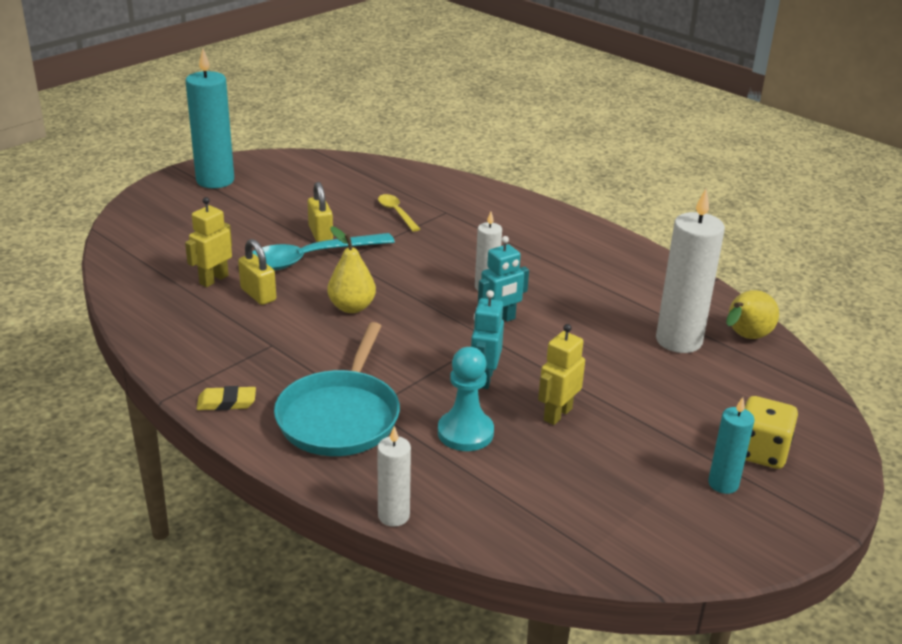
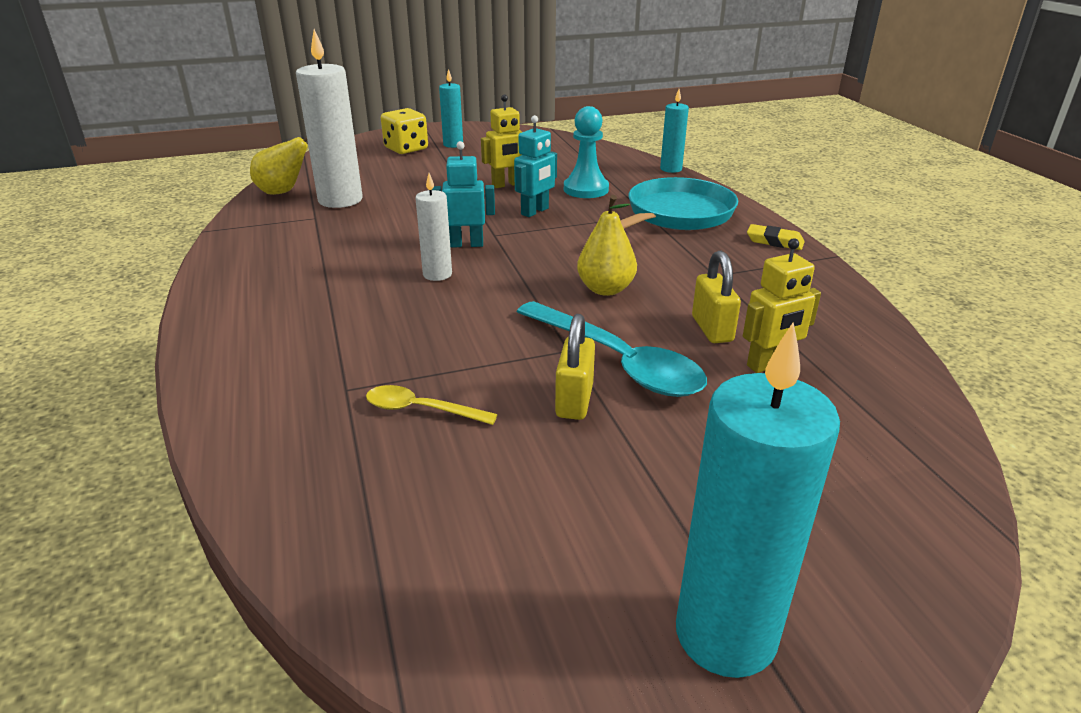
camera: 150 degrees left, 0 degrees up
turquoise spoon [252,233,395,271] -> turquoise spoon turned 45 degrees clockwise [517,301,707,397]
white candle [377,426,411,527] -> turquoise candle [660,89,689,173]
yellow spoon [378,194,420,232] -> yellow spoon turned 105 degrees clockwise [366,385,498,425]

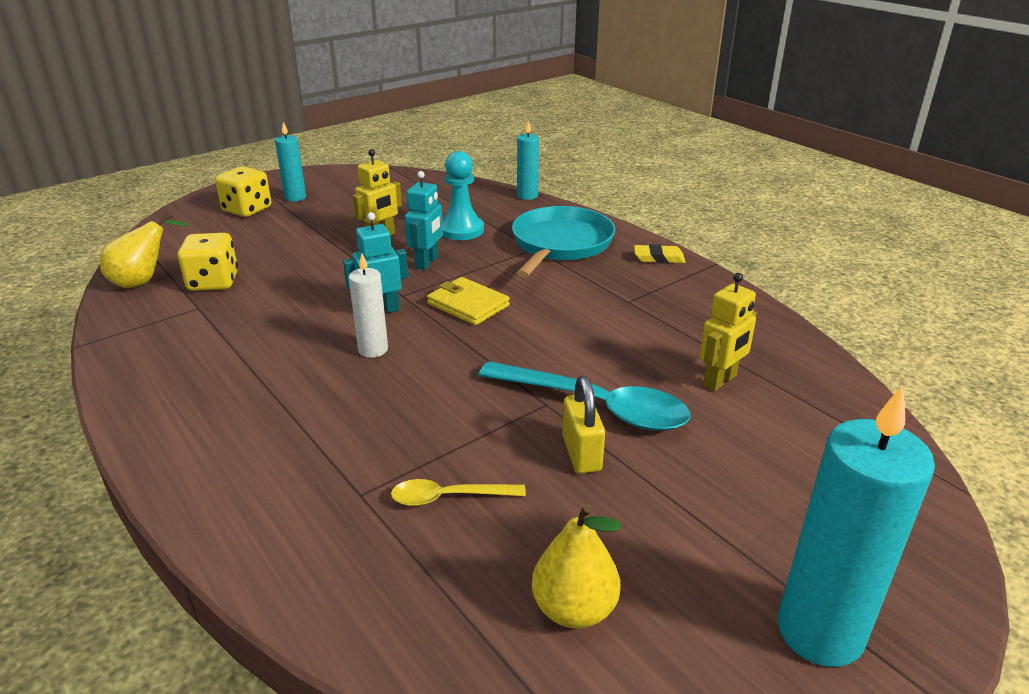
camera: 20 degrees left, 0 degrees up
white candle [296,29,363,208] -> yellow dice [177,233,238,291]
yellow pear [577,195,637,296] -> yellow pear moved to [532,504,621,629]
yellow padlock [692,251,741,343] -> none
none -> yellow wallet [427,277,510,325]

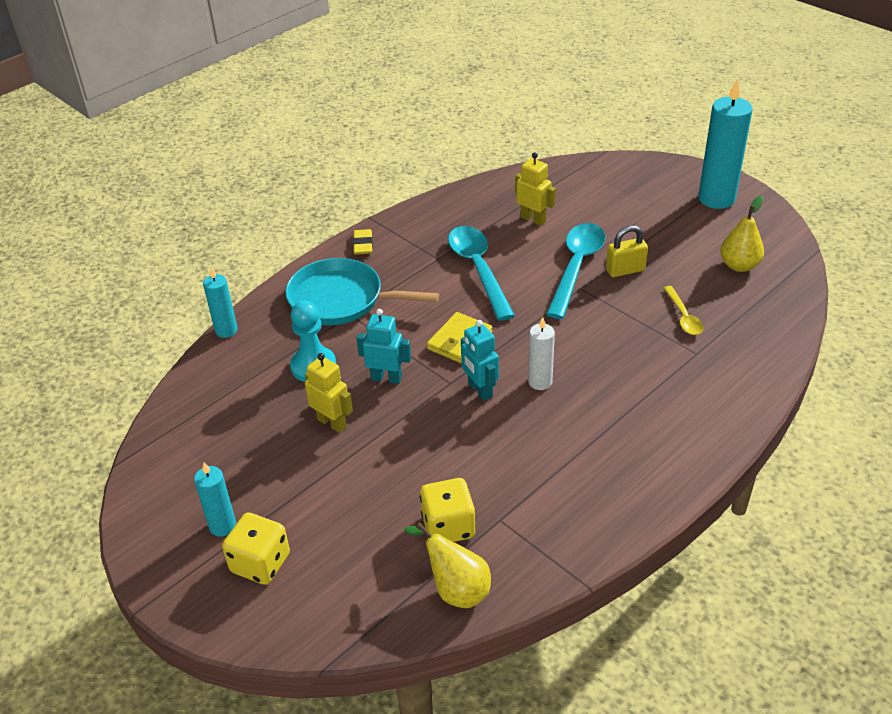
camera: 95 degrees left, 10 degrees up
none -> turquoise spoon [448,226,515,321]

